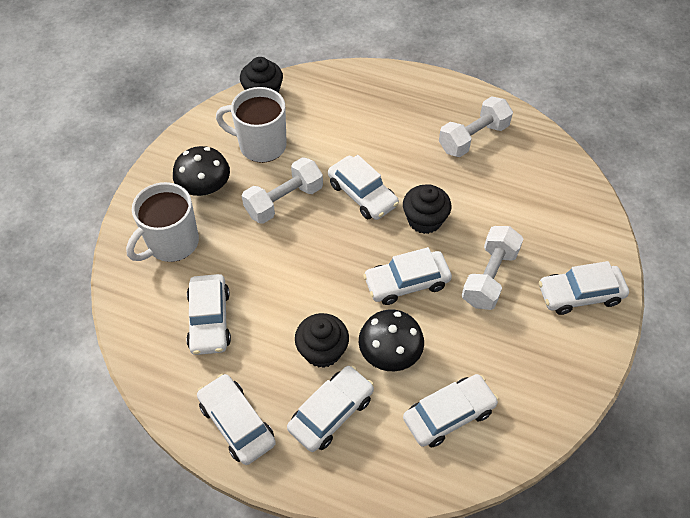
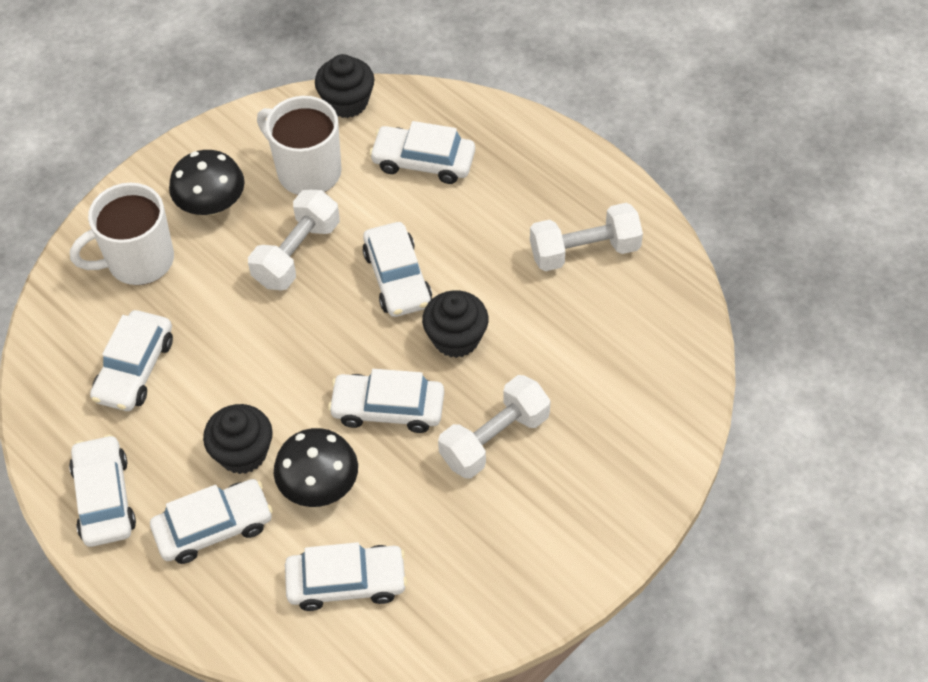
camera: 25 degrees right, 0 degrees up
white dumbbell [242,157,323,224] -> white dumbbell turned 45 degrees counterclockwise [248,189,340,290]
white car [539,261,629,315] -> white car moved to [369,121,475,184]

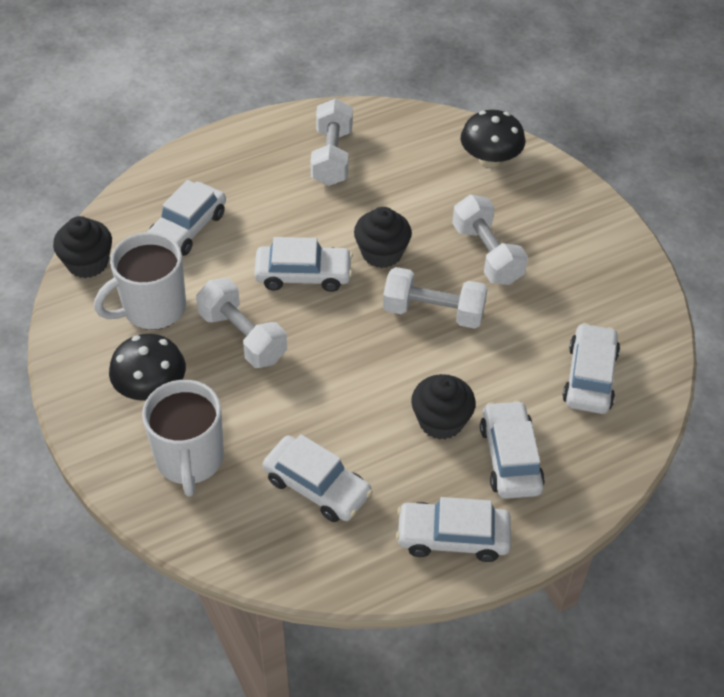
camera: 75 degrees left, 5 degrees down
black mushroom [274,428,358,507] -> black mushroom moved to [461,110,525,168]
white car [328,369,444,433] -> white dumbbell [383,267,488,329]

